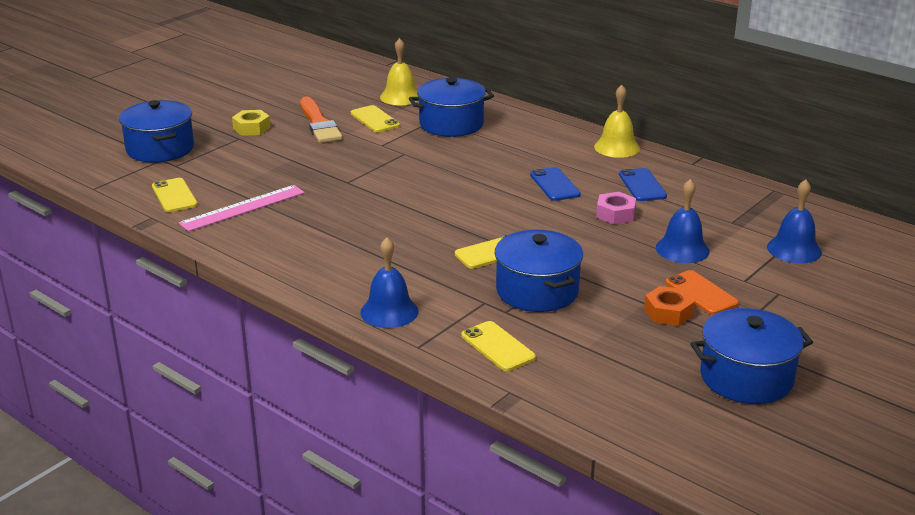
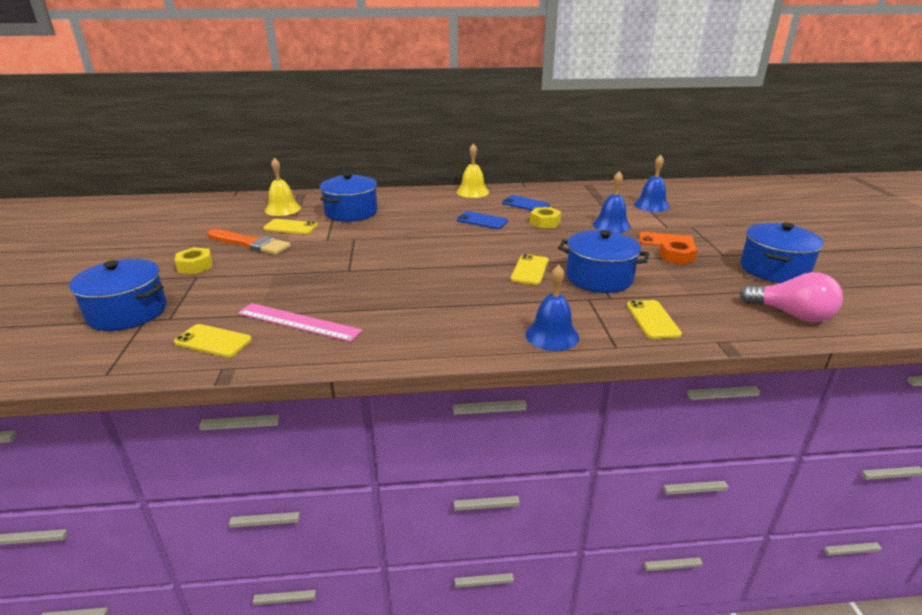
camera: 45 degrees left, 0 degrees up
pink ruler [178,185,305,232] -> pink ruler turned 75 degrees counterclockwise [238,303,363,342]
yellow phone [462,321,536,371] -> yellow phone turned 75 degrees clockwise [627,300,682,339]
pink nut [596,192,636,225] -> yellow nut [530,207,561,228]
none -> pink light bulb [739,272,843,322]

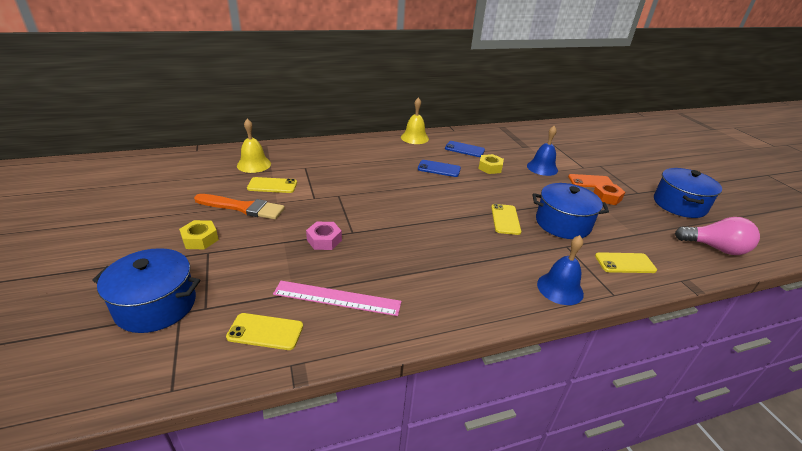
camera: 15 degrees left, 5 degrees up
blue pot [320,173,377,222] -> none
yellow phone [627,300,682,339] -> yellow phone turned 75 degrees counterclockwise [595,252,657,273]
blue bell [634,155,670,212] -> none
none -> pink nut [306,222,342,250]

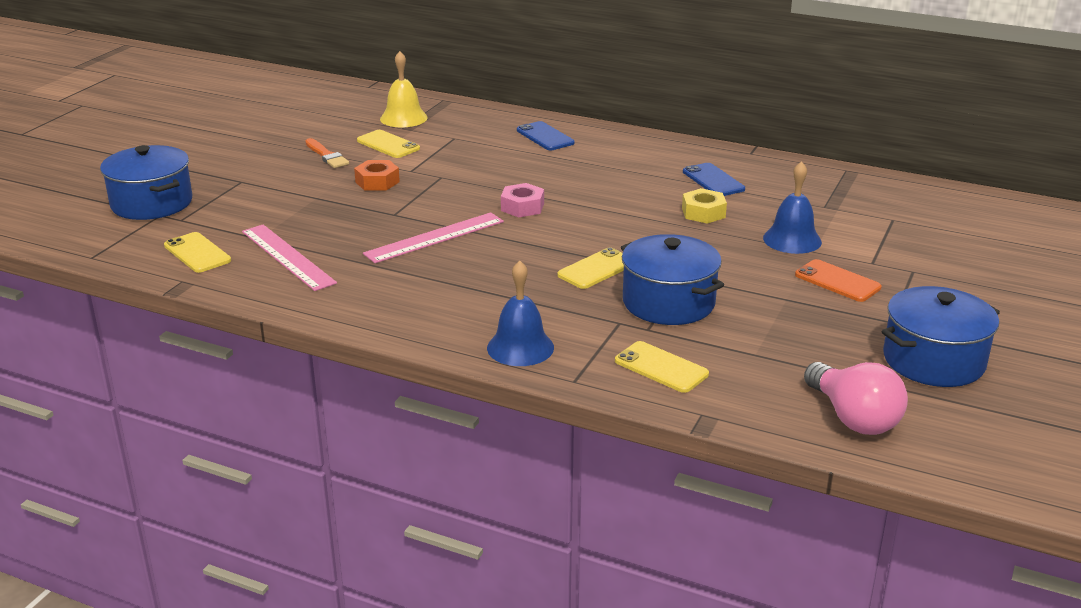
camera: 45 degrees right, 5 degrees down
yellow nut [179,220,219,249] -> none
orange brush [194,194,285,219] -> orange brush [305,138,349,168], size x0.62
pink nut [306,222,342,250] -> pink nut moved to [501,183,544,217]
yellow bell [401,97,429,144] -> none
blue phone [418,160,461,177] -> blue phone moved to [517,121,574,150]
orange nut [593,182,625,205] -> orange nut moved to [354,160,400,191]
none -> pink ruler [363,212,504,263]

